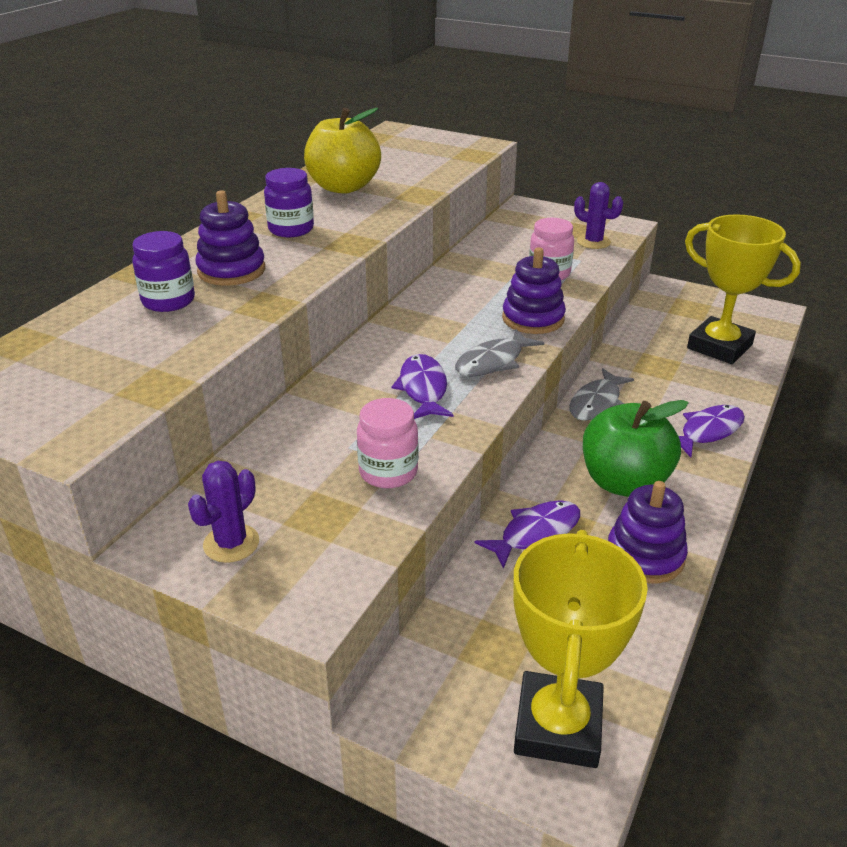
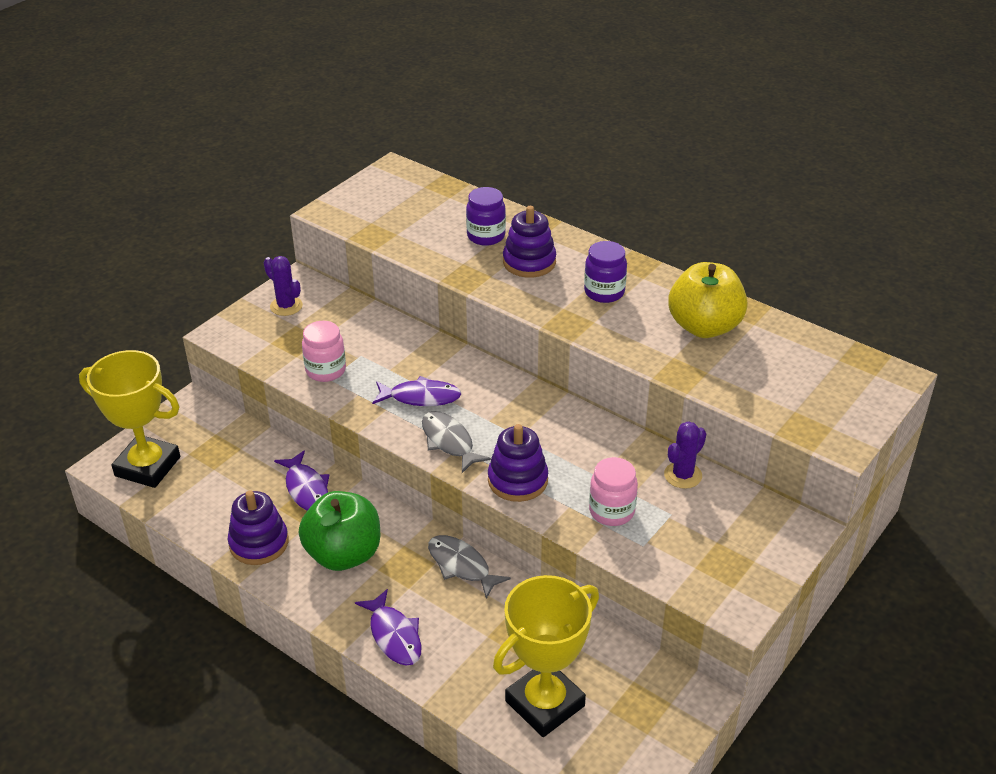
camera: 100 degrees right, 5 degrees up
purple cactus [574,182,623,249] -> purple cactus moved to [664,421,706,489]

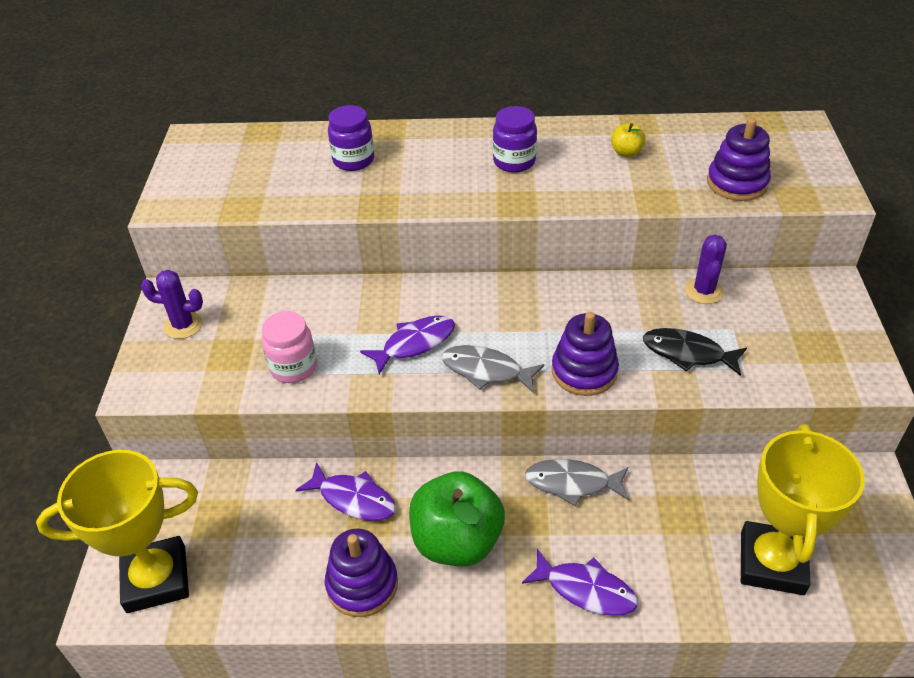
camera: 35 degrees left, 5 degrees up
purple stacking toy [503,206,556,277] -> purple stacking toy moved to [707,118,771,201]
pink jar [589,457,638,526] -> black fish [643,328,747,376]
yellow apple [668,262,748,338] -> yellow apple [611,123,646,157], size x0.44

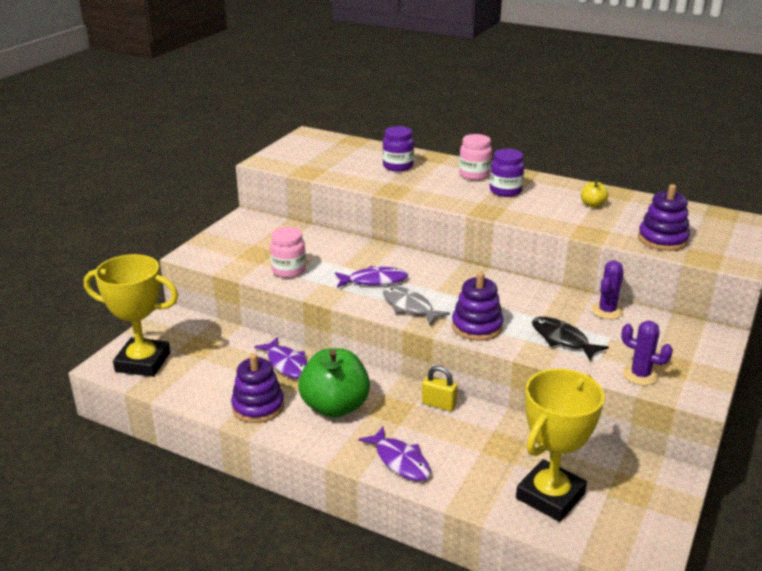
camera: 25 degrees right, 15 degrees down
purple cactus [141,270,203,339] -> purple cactus moved to [621,321,673,386]
grey fish [525,459,629,506] -> yellow padlock [422,366,457,411]
none -> pink jar [459,134,492,180]

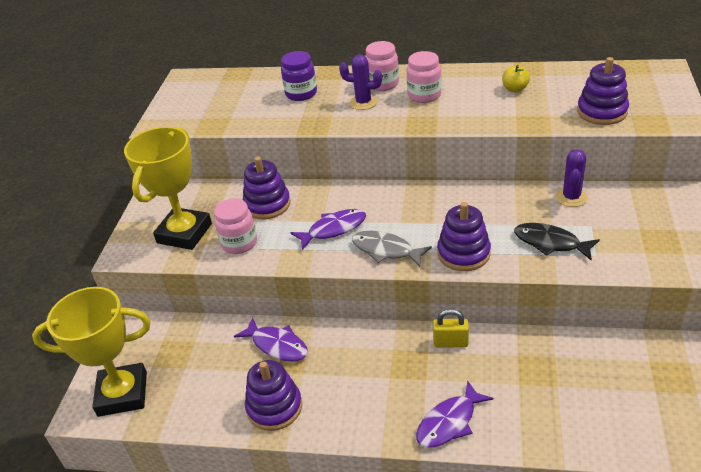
camera: 15 degrees left, 10 degrees up
green apple [298,348,370,418] -> none
purple fish [358,427,431,481] -> purple fish turned 105 degrees clockwise [416,380,494,448]
purple jar [490,149,525,197] -> pink jar [406,51,442,103]
yellow trophy [516,369,605,522] -> yellow trophy moved to [124,127,212,250]
purple cactus [621,321,673,386] -> purple cactus moved to [339,54,382,110]
none -> purple stacking toy [243,157,291,219]

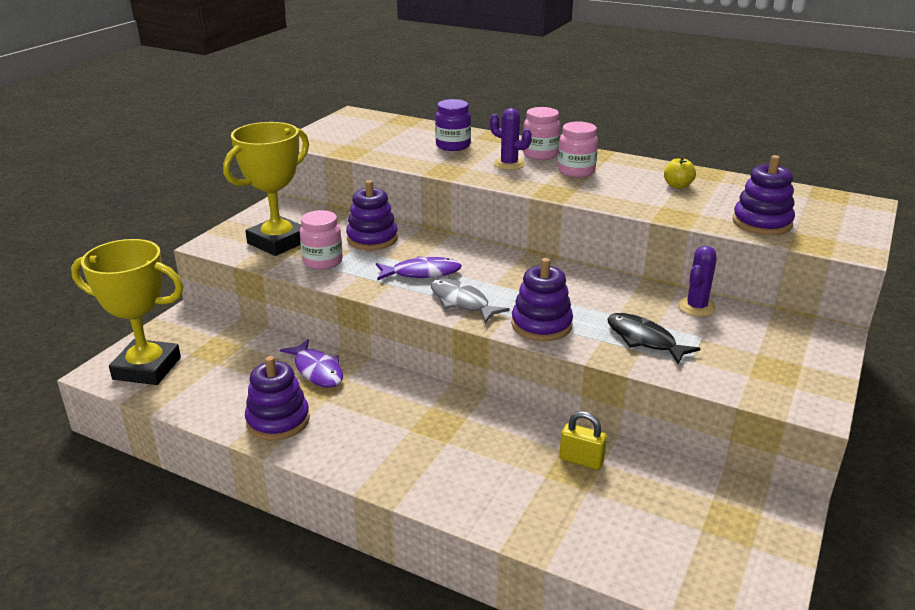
camera: 15 degrees right, 10 degrees down
purple fish [416,380,494,448] -> none
yellow padlock [433,309,469,347] -> yellow padlock moved to [559,411,607,470]

